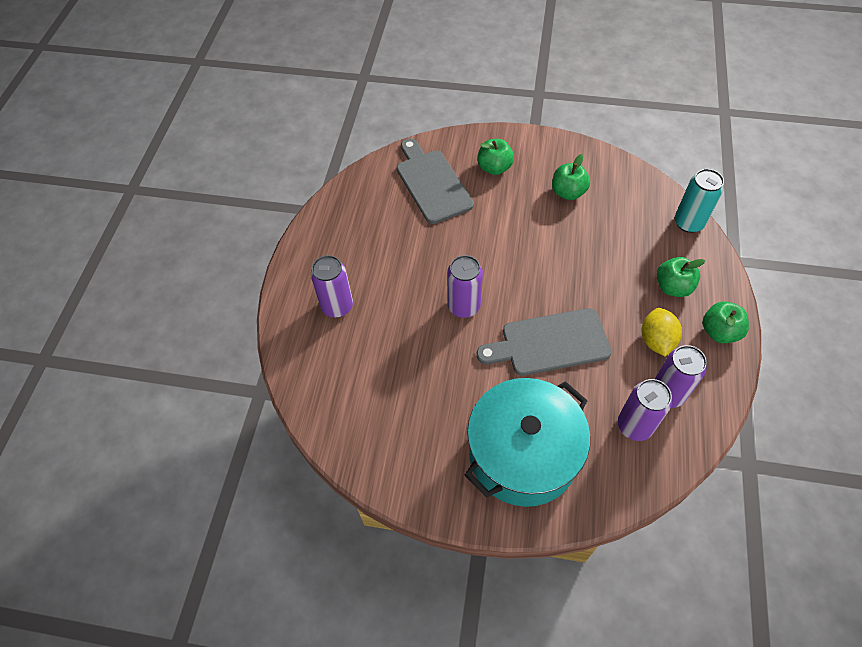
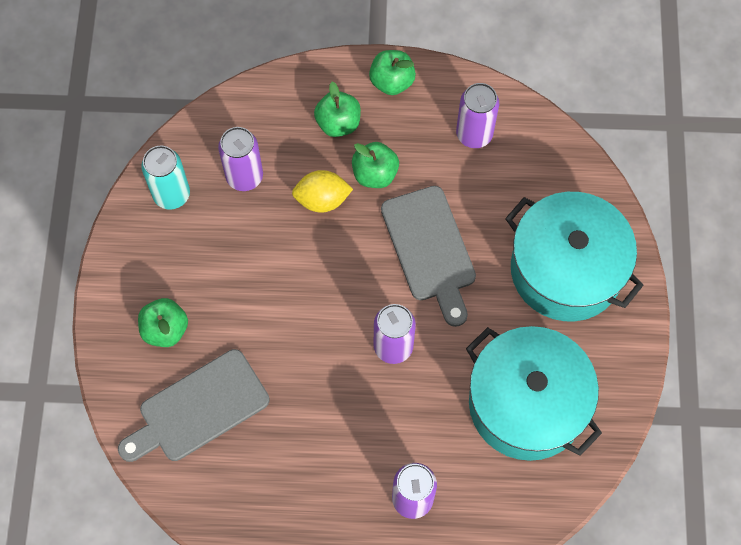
camera: 100 degrees left, 10 degrees up
green apple [552,154,590,200] -> green apple moved to [352,142,399,188]
purple can [618,379,672,441] -> purple can moved to [218,127,263,191]
yellow lemon [642,308,682,356] -> yellow lemon moved to [292,170,353,213]
turquoise can [675,169,724,233] -> turquoise can moved to [141,145,190,210]
none -> turquoise pot [466,326,602,461]

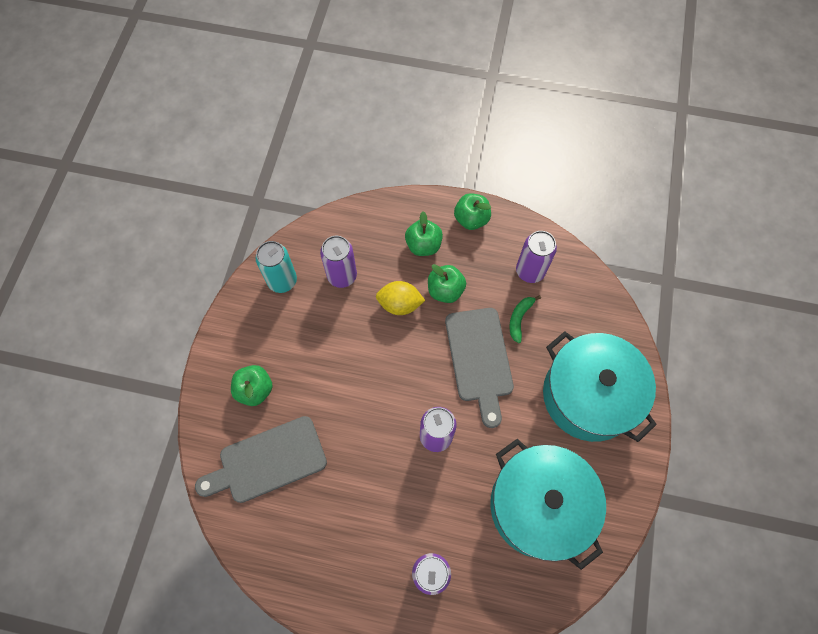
camera: 10 degrees right, 0 degrees up
none -> green banana [510,295,541,343]

